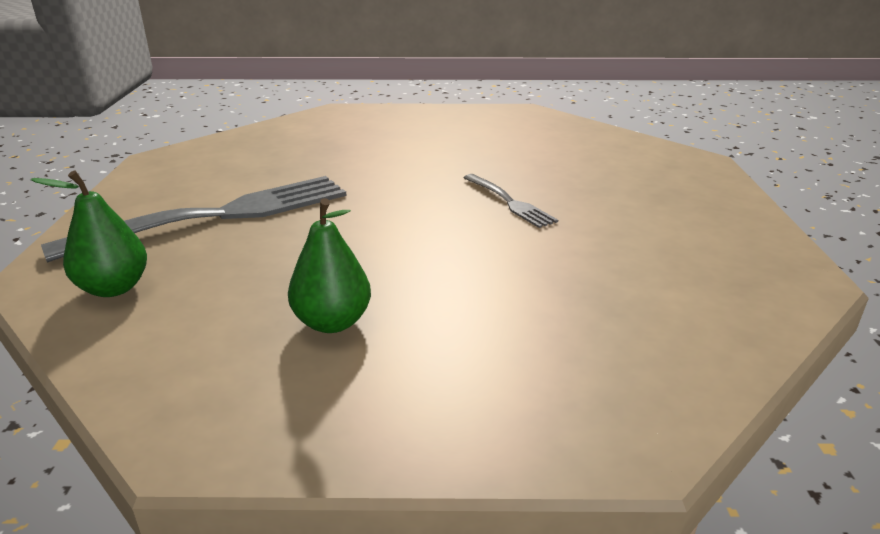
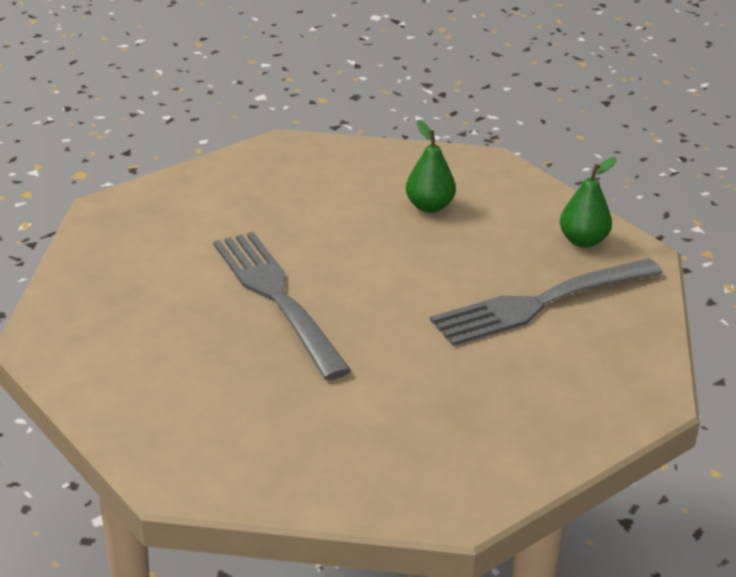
camera: 175 degrees left, 5 degrees up
grey fork [464,174,558,228] -> grey fork [213,232,351,380], size x2.09

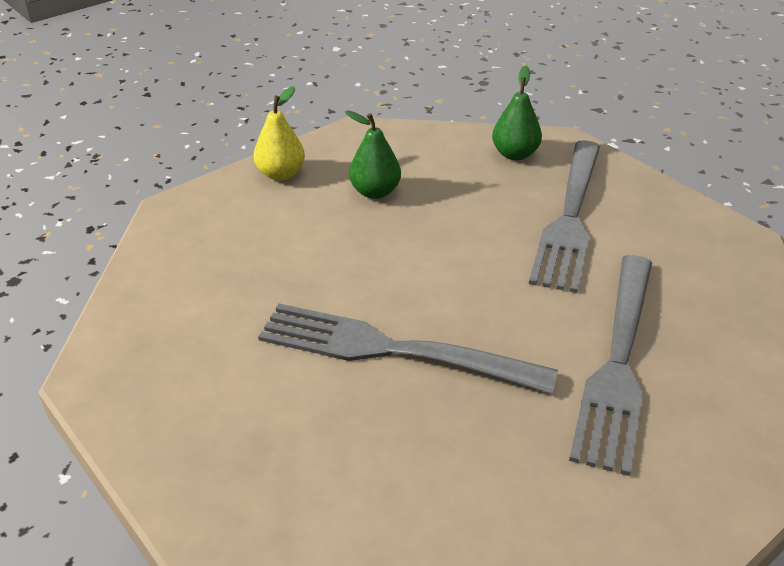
camera: 45 degrees left, 5 degrees up
none -> yellow pear [254,86,305,181]
none -> grey fork [569,255,652,476]

